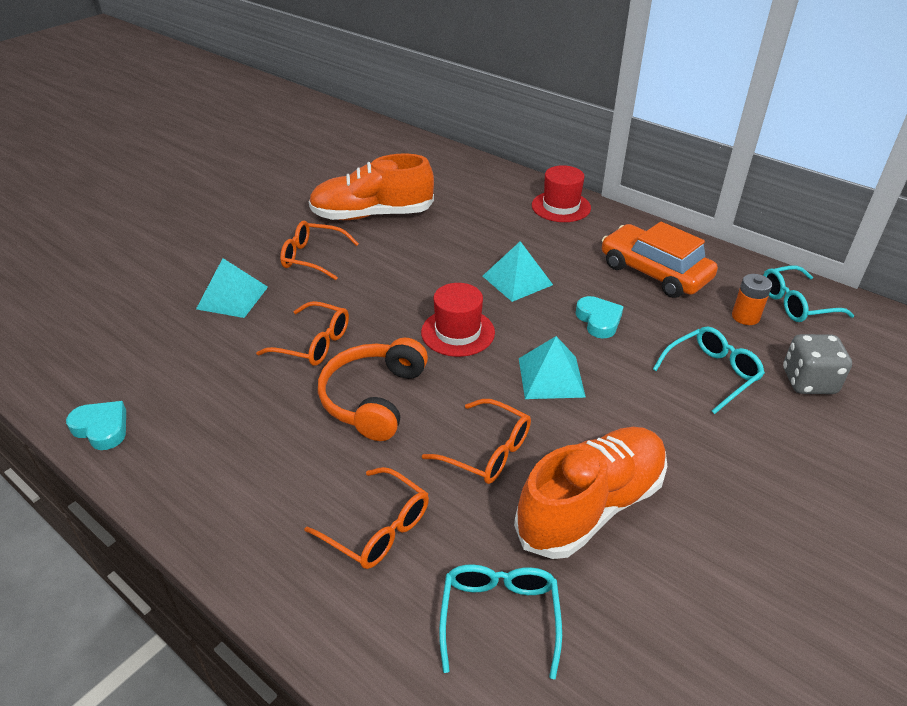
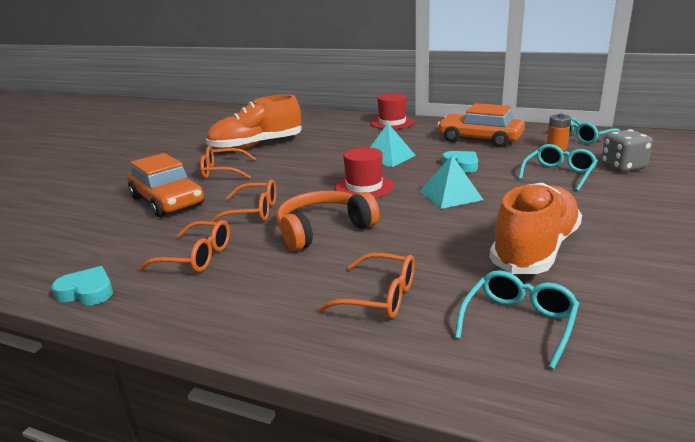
camera: 15 degrees left, 15 degrees down
turquoise pyramid [196,258,268,318] -> orange car [127,153,204,217]
orange headphones [318,338,428,441] -> orange headphones turned 60 degrees clockwise [276,191,380,251]
orange glasses [422,399,531,484] -> orange glasses moved to [138,220,230,272]
turquoise glasses [439,564,562,679] -> turquoise glasses turned 45 degrees clockwise [455,270,579,369]

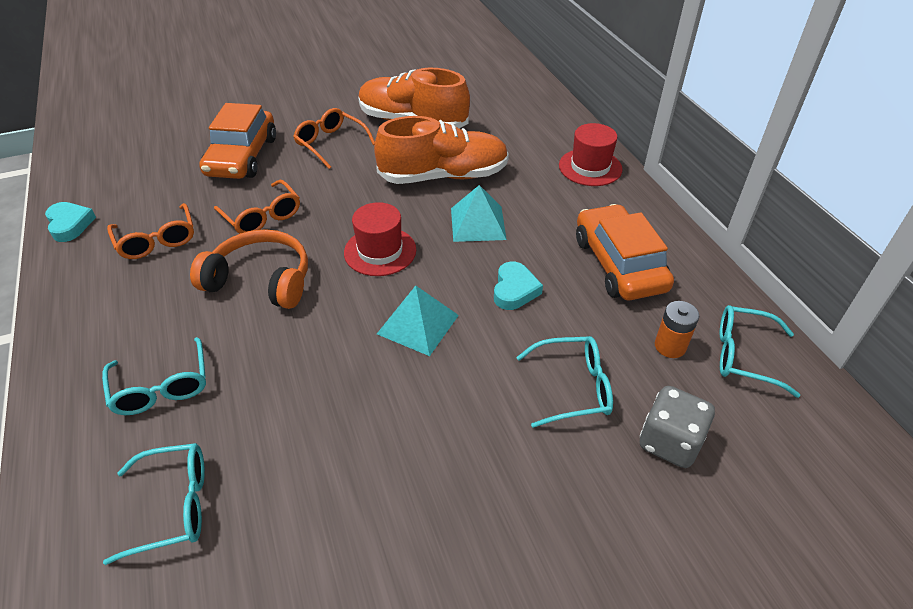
camera: 45 degrees right, 20 degrees up
orange glasses [318,253,415,318] -> turquoise glasses [102,337,206,415]
orange shoe [490,183,582,274] -> orange shoe moved to [374,116,509,184]

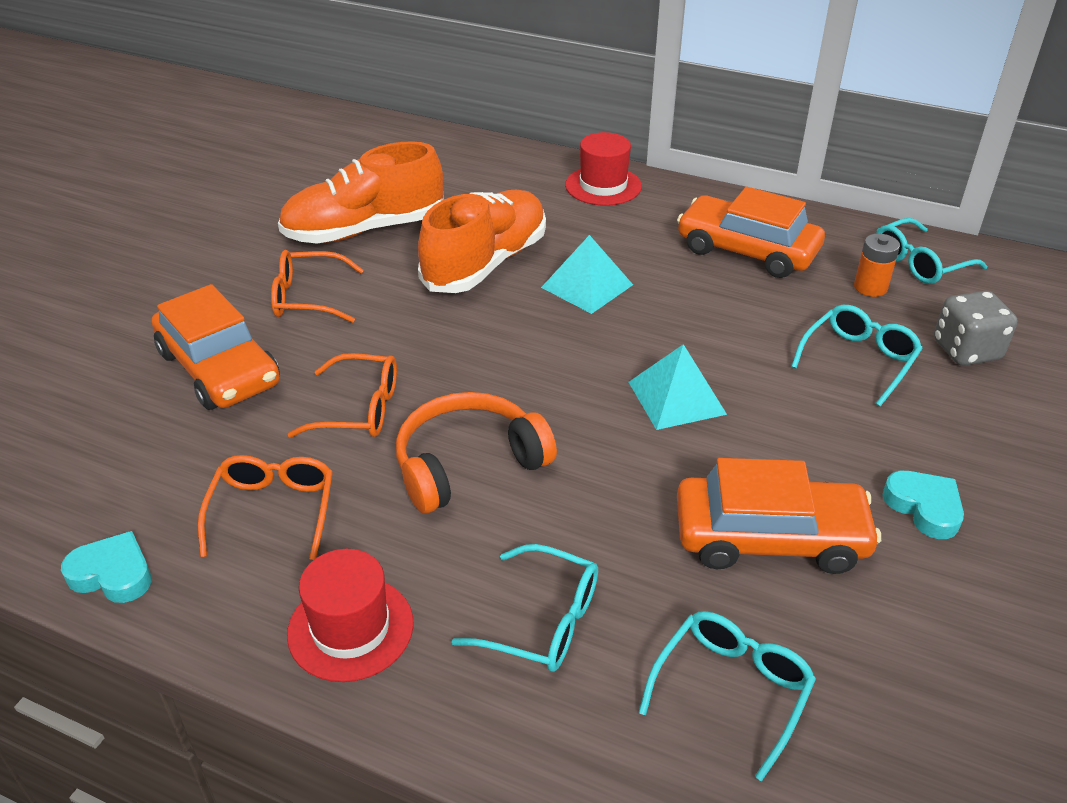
camera: 45 degrees left, 5 degrees down
orange glasses [107,203,194,259] -> orange glasses turned 105 degrees counterclockwise [198,455,333,560]
red hat [344,202,416,276] -> red hat moved to [287,549,414,682]
turquoise heart [494,262,543,310] -> turquoise heart moved to [882,471,964,539]
none -> orange car [677,458,881,574]

